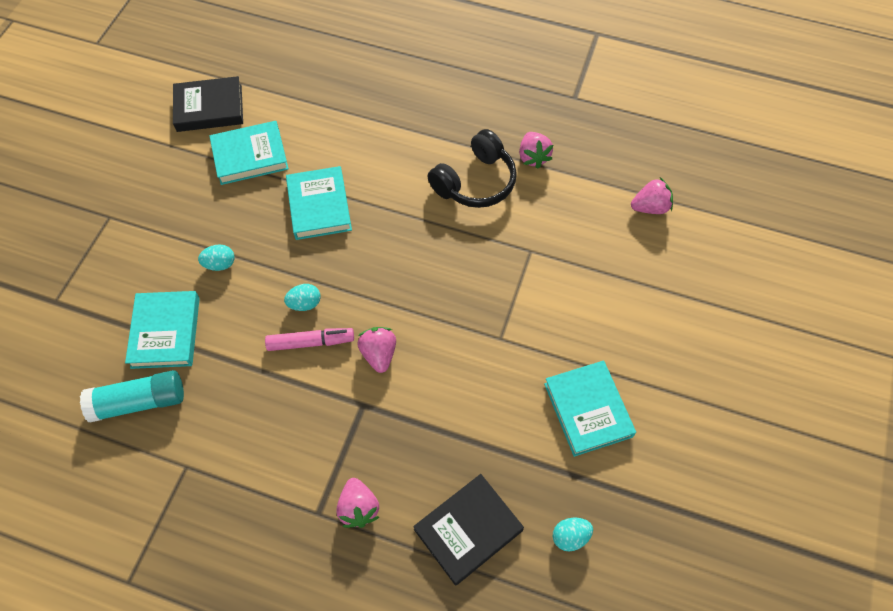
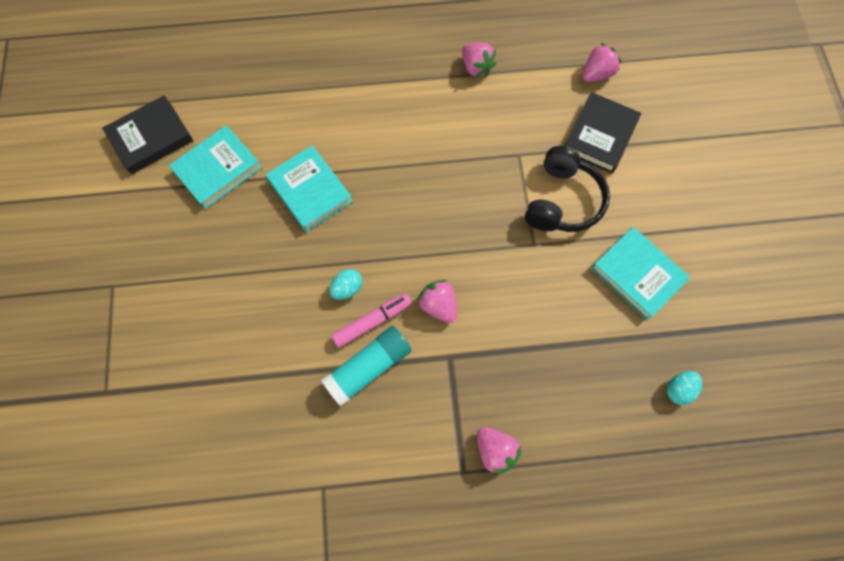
camera: 25 degrees left, 10 degrees up
turquoise glue stick [80,370,184,422] -> turquoise glue stick moved to [321,326,412,406]
turquoise book [125,291,200,369] -> none
turquoise egg [198,244,234,271] -> none
black book [413,474,524,586] -> black book moved to [565,92,641,173]
black headphones [427,129,517,208] -> black headphones moved to [525,146,610,232]

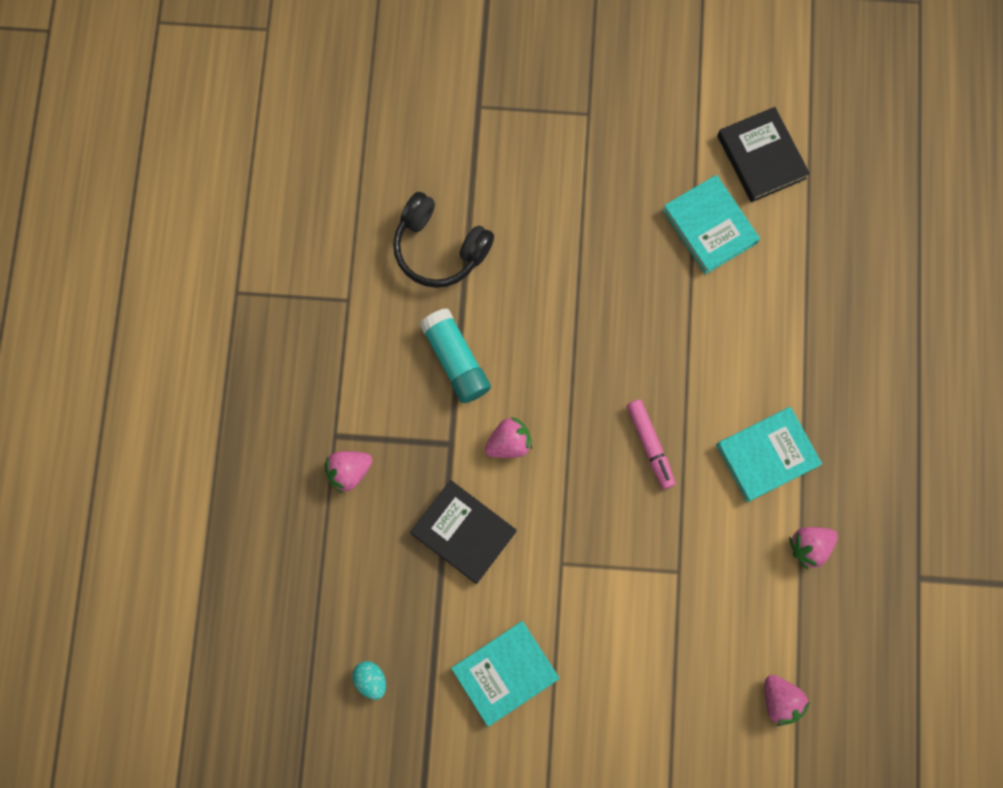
camera: 100 degrees right, 5 degrees up
turquoise book [266,145,353,232] -> turquoise book moved to [716,407,822,502]
turquoise egg [329,269,362,300] -> none
pink marker [331,293,412,348] -> pink marker moved to [627,399,675,489]
black headphones [525,146,610,232] -> black headphones moved to [393,192,494,288]
black book [565,92,641,173] -> black book moved to [410,480,517,584]

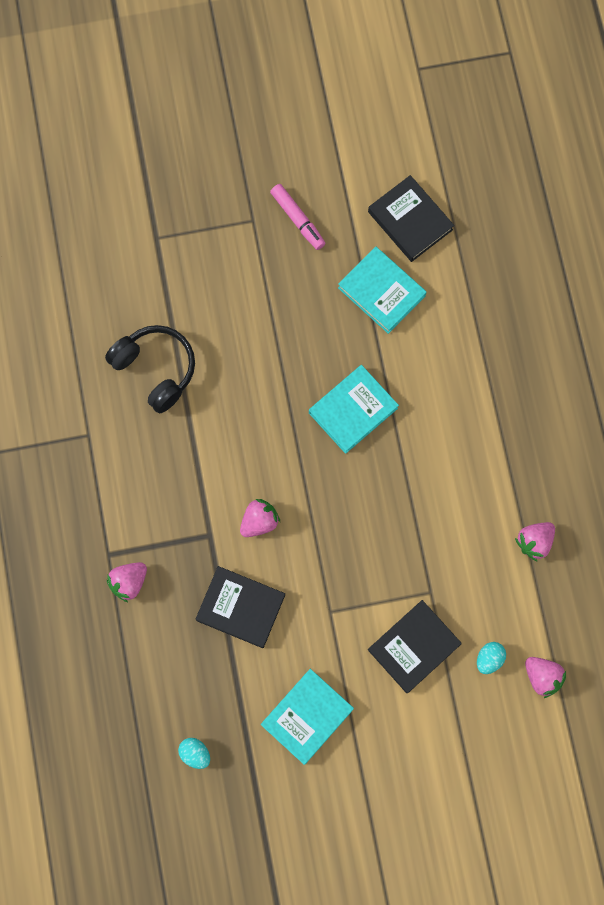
camera: 15 degrees left, 0 degrees up
black headphones [393,192,494,288] -> black headphones turned 150 degrees counterclockwise [105,325,195,413]
turquoise glue stick [419,308,491,403] -> none
pink marker [627,399,675,489] -> pink marker moved to [270,184,325,250]
turquoise book [716,407,822,502] -> turquoise book moved to [309,365,399,454]
none -> black book [368,600,462,693]
none -> turquoise egg [477,642,506,674]

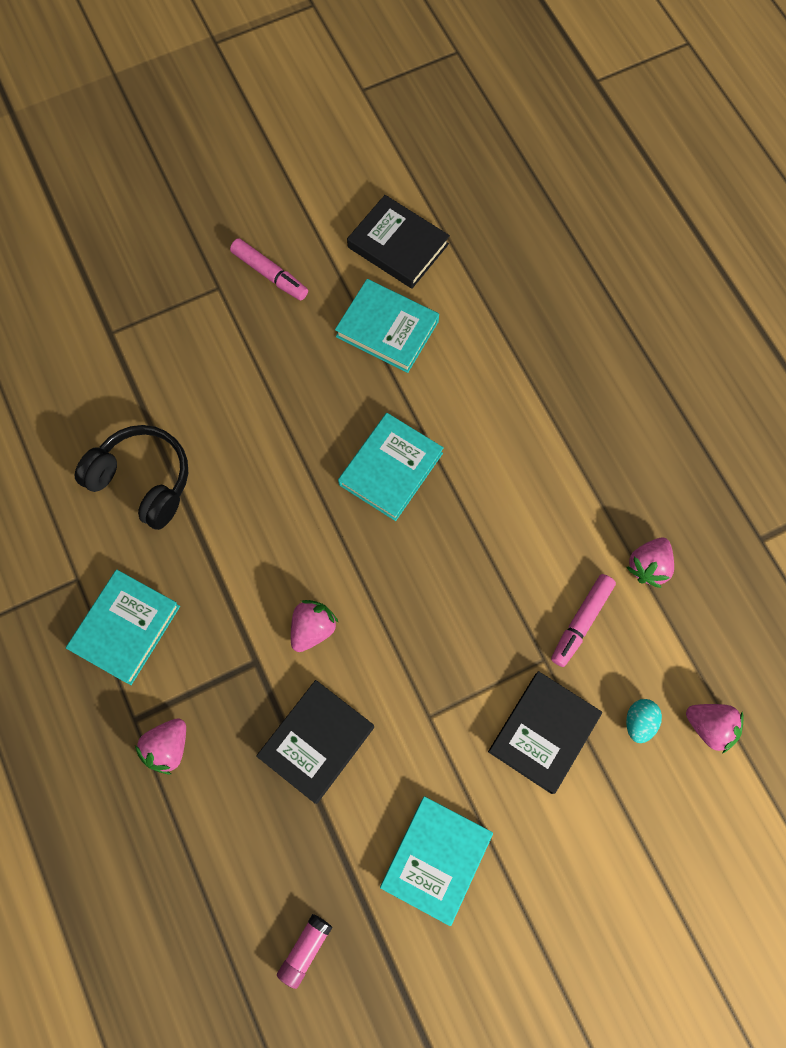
camera: 15 degrees left, 5 degrees down
turquoise egg [178,738,210,769] -> pink glue stick [277,914,332,989]
black book [196,566,285,648] -> black book turned 60 degrees counterclockwise [256,680,374,804]
none -> turquoise book [66,570,180,685]
none -> pink marker [551,574,616,667]

